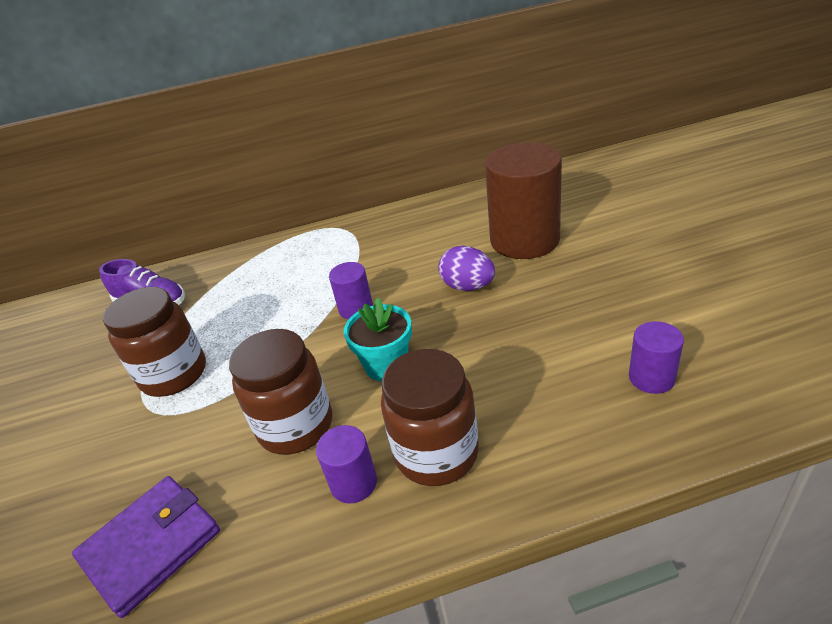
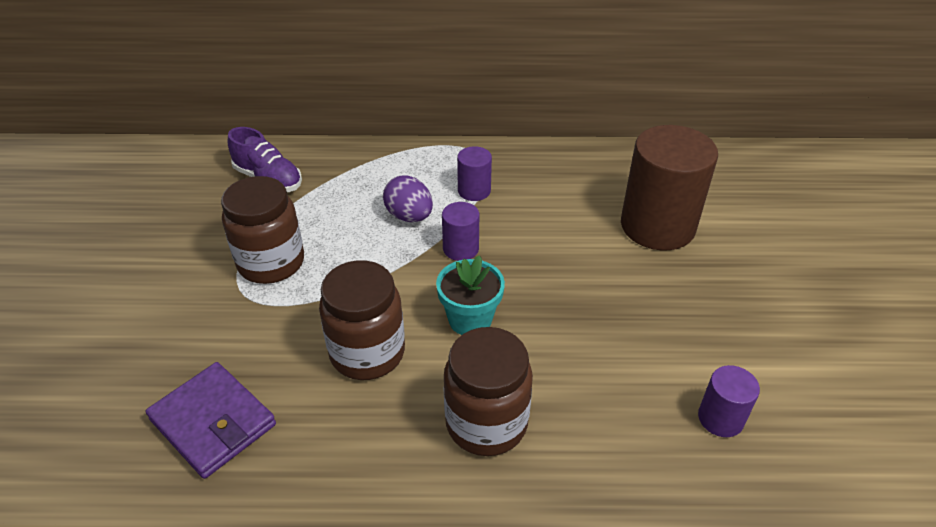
camera: 10 degrees right, 5 degrees up
purple wallet [72,476,220,618] -> purple wallet turned 75 degrees clockwise [146,362,276,479]
purple cylinder [316,425,377,504] -> purple cylinder moved to [457,146,492,201]
purple egg [438,246,495,291] -> purple egg moved to [383,175,433,222]

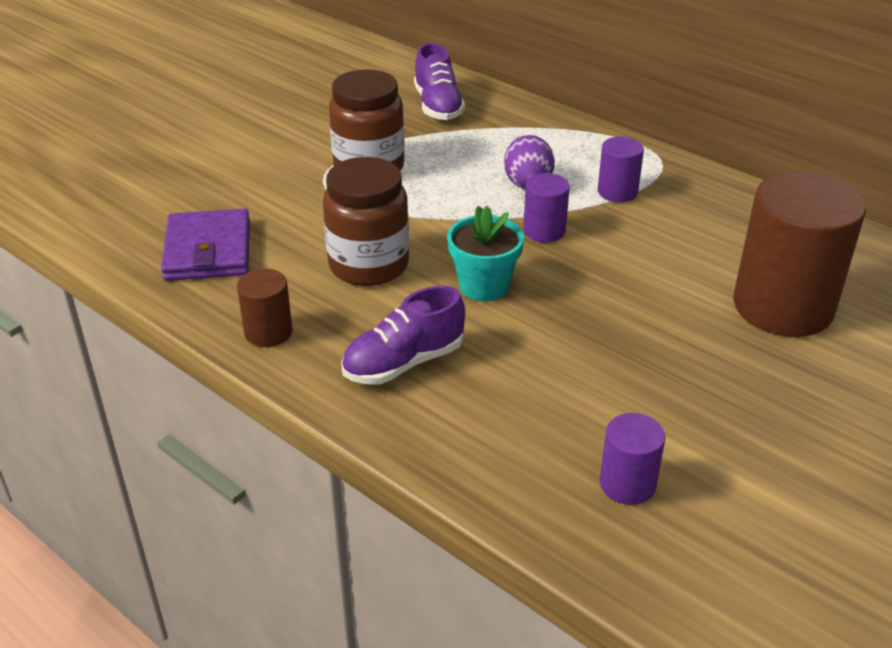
camera: 40 degrees right, 5 degrees down
brown jar [444,327,533,456] -> purple shoe [341,286,465,385]
none -> brown cylinder [237,269,293,347]

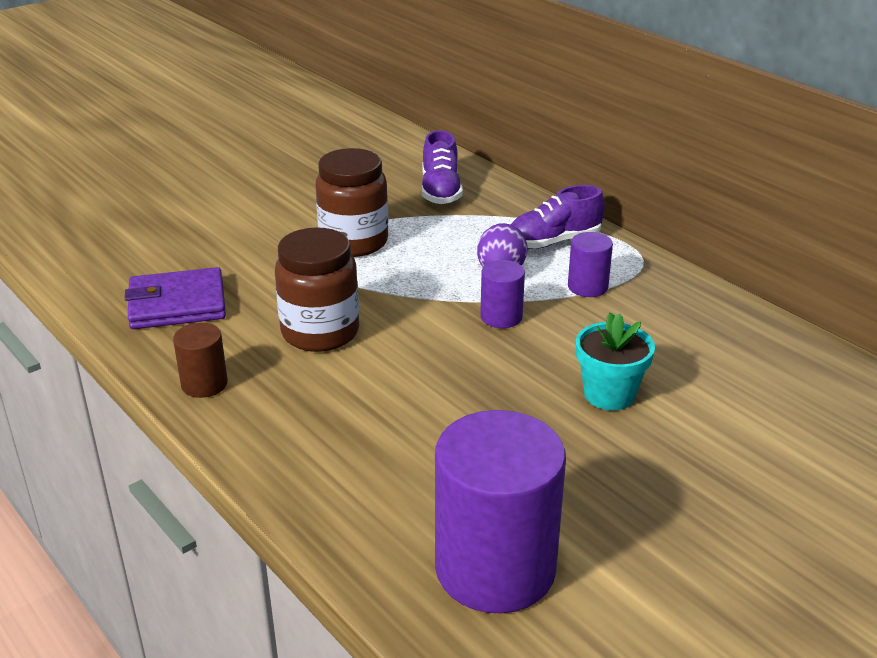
camera: 10 degrees right, 5 degrees down
purple wallet [161,209,250,281] -> purple wallet turned 75 degrees clockwise [125,267,226,329]
purple shoe [341,286,465,385] -> purple shoe moved to [511,185,605,249]
turquoise flower pot [447,206,524,302] -> turquoise flower pot moved to [576,312,655,410]
purple cylinder [600,413,665,505] -> purple cylinder [435,410,566,613], size x2.13
brown cylinder [733,172,866,337] -> none

